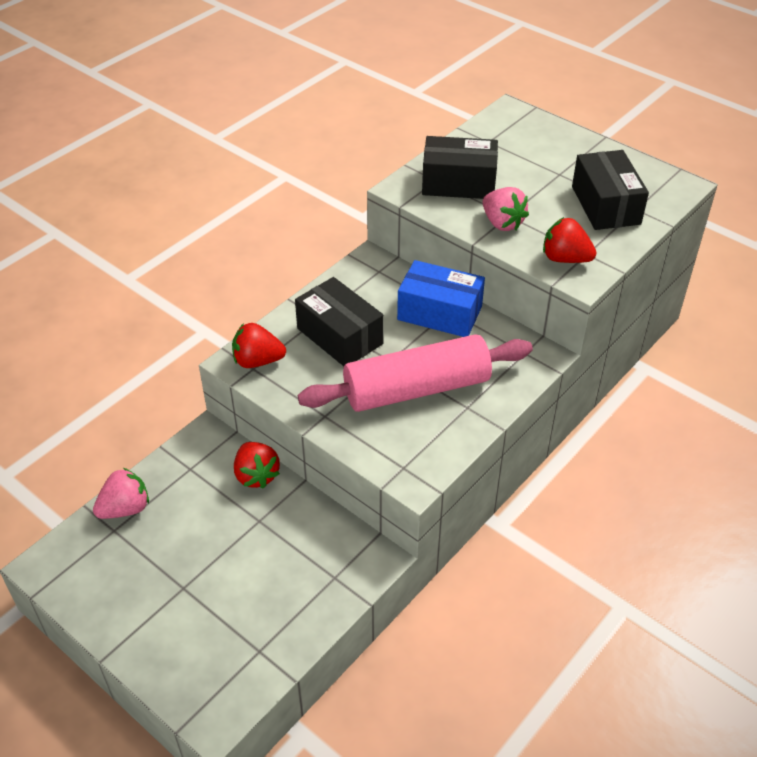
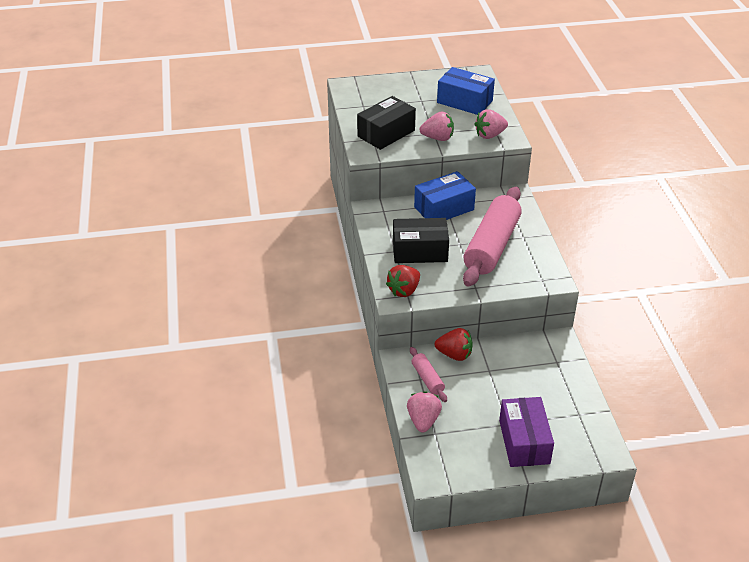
camera: 50 degrees left, 5 degrees down
red strawberry [543,217,597,263] -> pink strawberry [475,109,508,139]
black box [572,150,649,230] -> blue box [437,67,495,115]
none -> pink rolling pin [410,347,447,402]
none -> purple box [499,397,554,467]

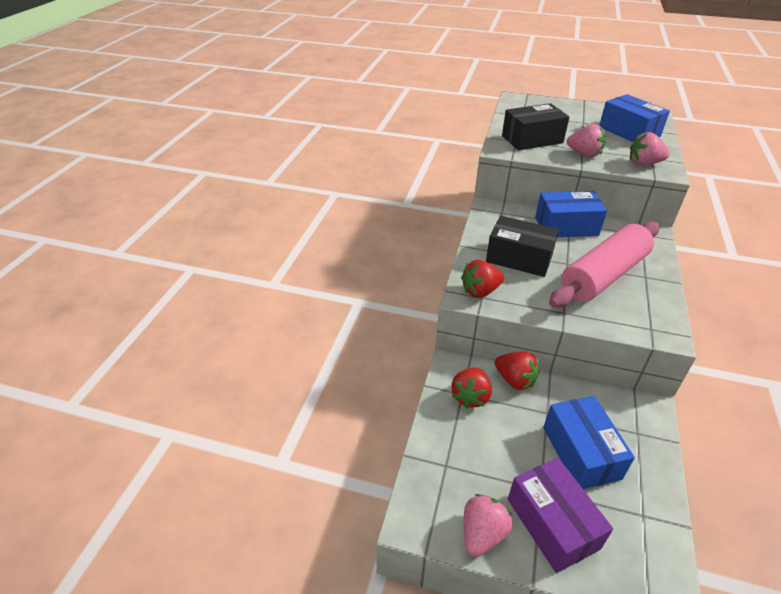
camera: 25 degrees right, 0 degrees up
pink strawberry [407,391,442,433] -> pink strawberry moved to [464,494,513,557]
pink rolling pin [410,347,447,402] -> red strawberry [451,368,492,409]
purple box [499,397,554,467] -> purple box turned 45 degrees counterclockwise [508,458,613,573]
none -> blue box [543,396,635,489]

